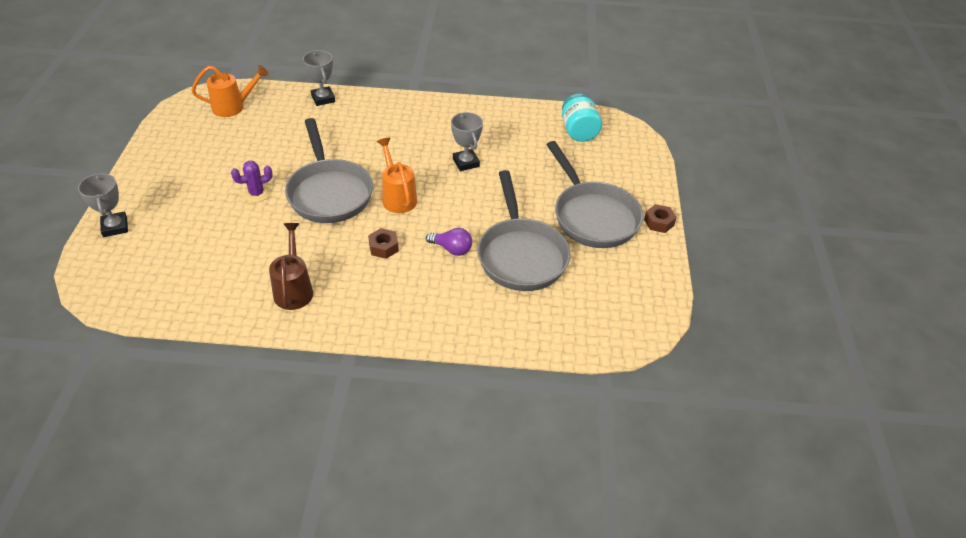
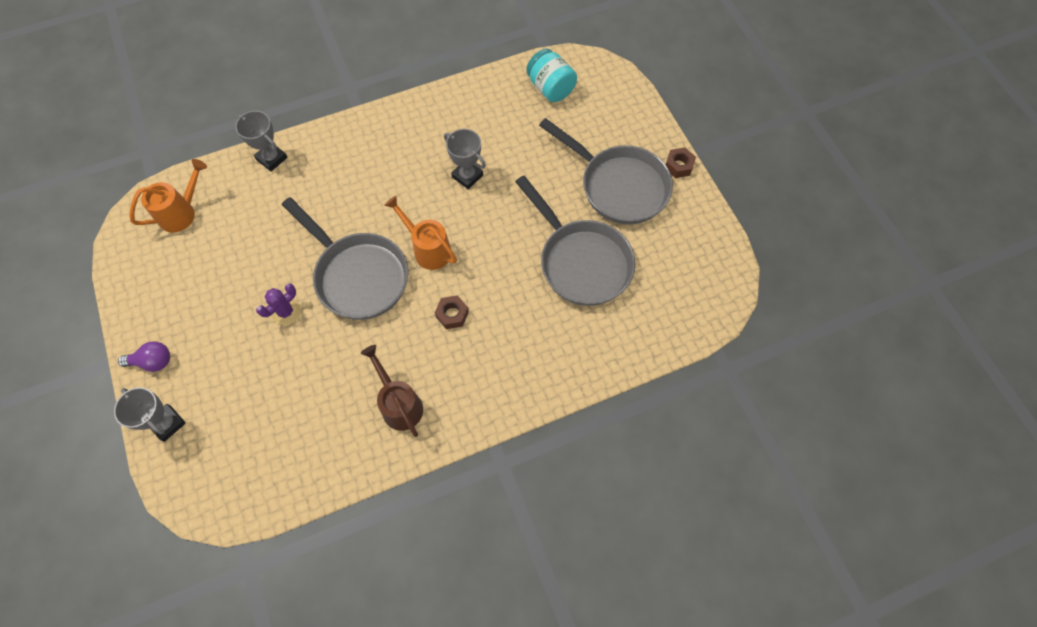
camera: 25 degrees left, 20 degrees up
purple light bulb [426,228,472,256] -> purple light bulb moved to [118,341,170,372]

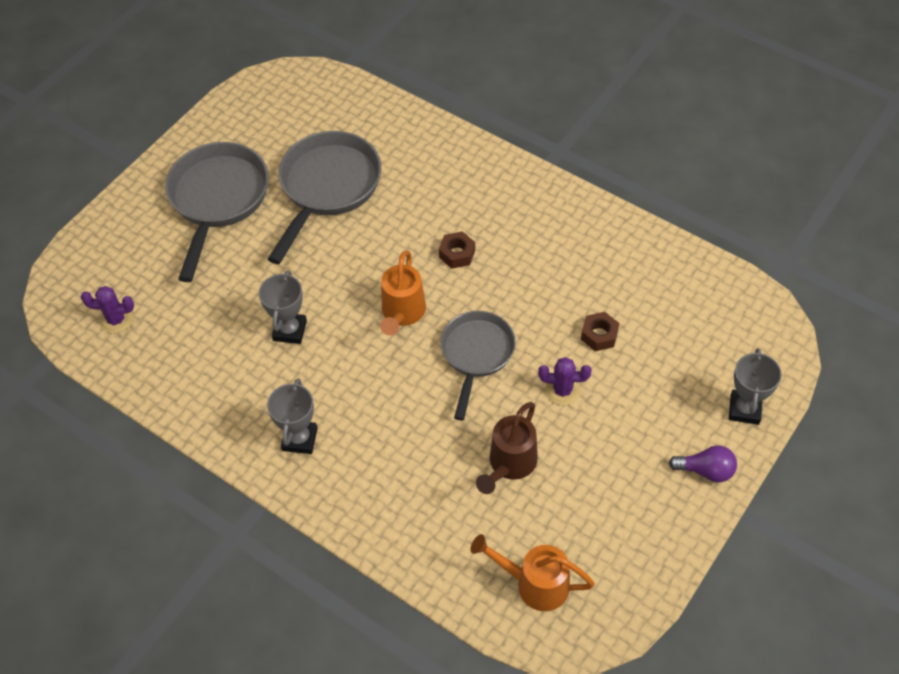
camera: 120 degrees left, 10 degrees down
purple light bulb [118,341,170,372] -> purple light bulb turned 135 degrees clockwise [669,445,737,482]
grey trophy [235,111,287,171] -> grey trophy moved to [267,378,318,454]
grey pan [282,197,408,320] -> grey pan [440,311,516,420], size x0.66
brown watering can [361,345,423,437] -> brown watering can moved to [476,402,538,494]
turquoise jar [526,49,577,102] -> purple cactus [81,286,134,334]
brown nut [666,147,696,178] -> brown nut moved to [581,312,619,351]

